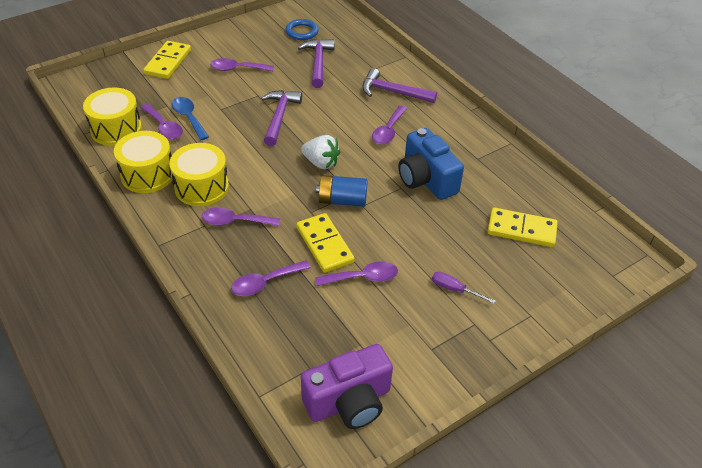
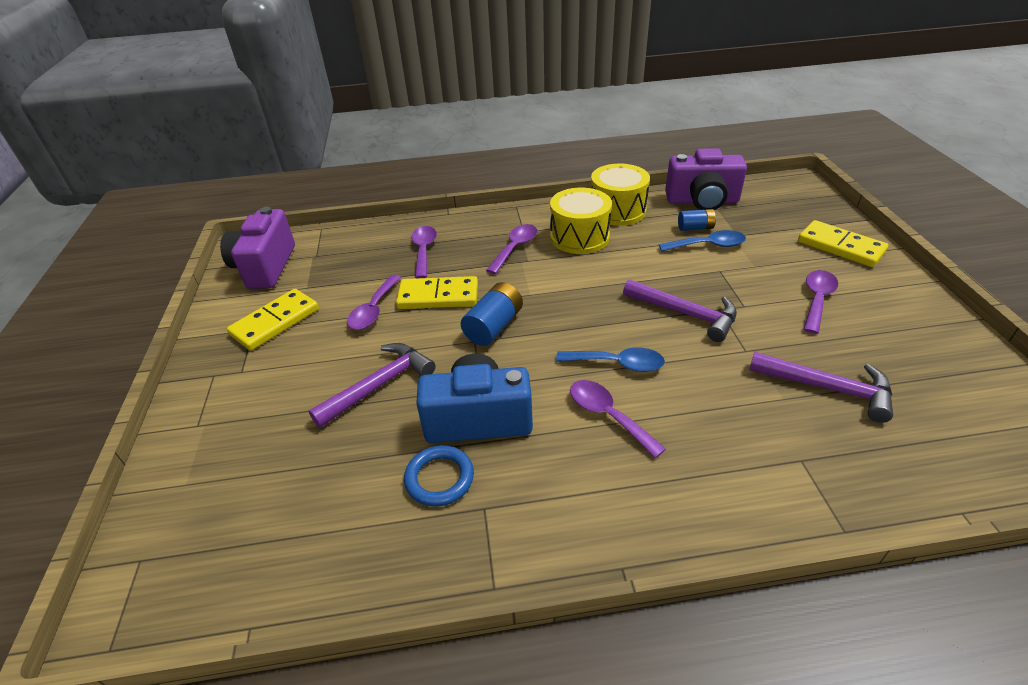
camera: 120 degrees right, 5 degrees down
yellow drum [83,88,142,146] -> purple camera [665,148,747,210]
purple spoon [140,104,183,139] -> blue battery [678,209,716,231]
blue ring [285,19,319,40] -> blue ring moved to [404,445,474,507]
white strawberry [301,135,340,169] -> none
purple hammer [362,68,437,103] -> purple hammer moved to [309,343,436,428]
purple screwdriver [432,272,496,304] -> none
yellow domino [487,207,558,247] -> yellow domino moved to [227,289,319,351]
none -> blue spoon [556,347,665,372]

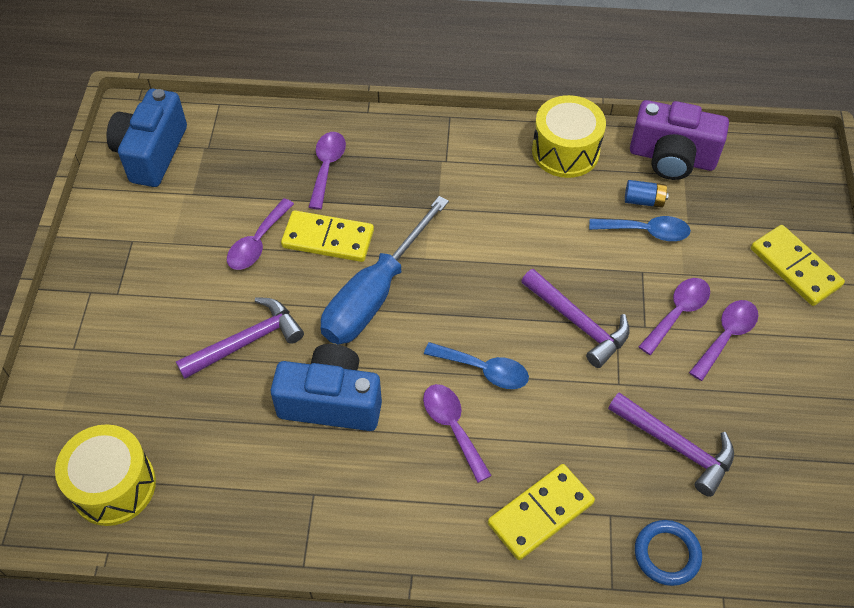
camera: 10 degrees right, 15 degrees up
purple camera [220,207,295,289] -> blue camera [106,89,187,187]
yellow domino [227,289,319,351] -> yellow domino moved to [488,464,595,560]
blue ring [404,445,474,507] -> blue ring moved to [635,520,702,586]
blue battery [461,282,523,346] -> blue screwdriver [321,196,449,344]
purple spoon [486,224,537,274] -> purple spoon moved to [639,278,710,355]
yellow drum [550,188,612,254] -> yellow drum moved to [55,424,156,526]

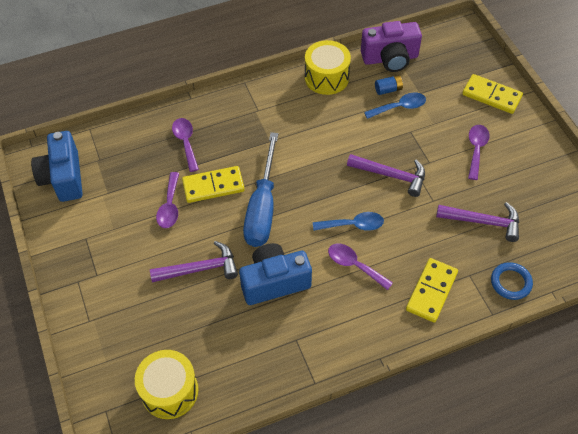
camera: 25 degrees left, 0 degrees up
purple hammer [176,297,304,379] -> purple hammer turned 45 degrees clockwise [150,241,238,282]
purple spoon [639,278,710,355] -> none

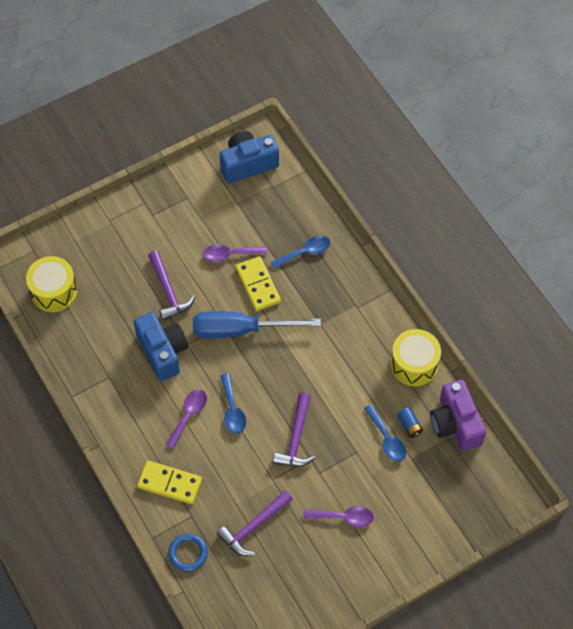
camera: 80 degrees right, 5 degrees up
purple spoon [172,118,199,172] -> blue spoon [270,236,330,269]
purple hammer [436,202,519,242] -> purple hammer turned 45 degrees clockwise [217,490,293,556]
yellow domino [462,74,523,114] -> none

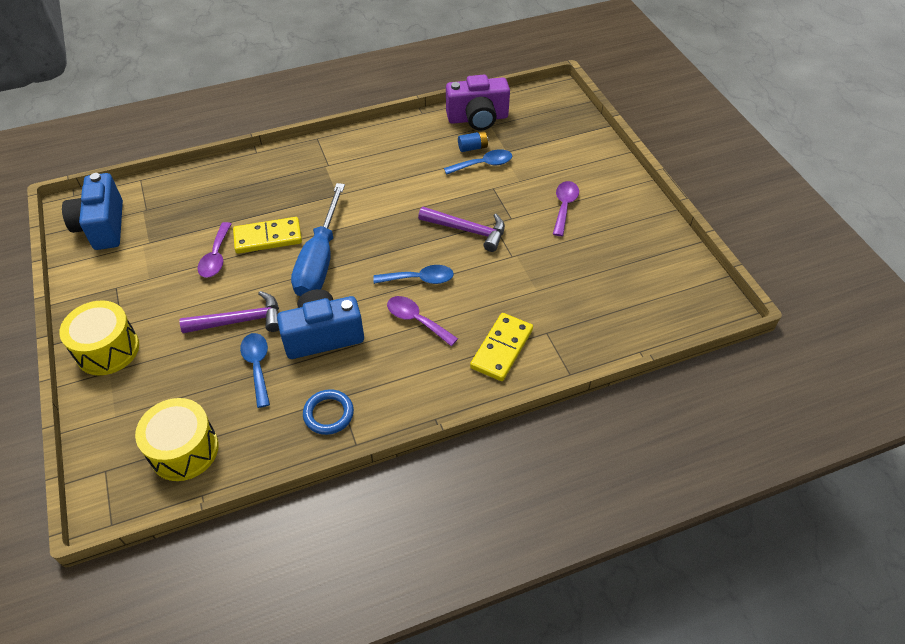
camera: 80 degrees left, 10 degrees down
blue ring [168,533,208,572] -> blue ring moved to [303,389,354,435]
purple hammer [217,490,293,556] -> none
blue spoon [270,236,330,269] -> blue spoon moved to [240,333,270,408]
yellow drum [391,329,441,386] -> yellow drum moved to [59,300,139,375]

